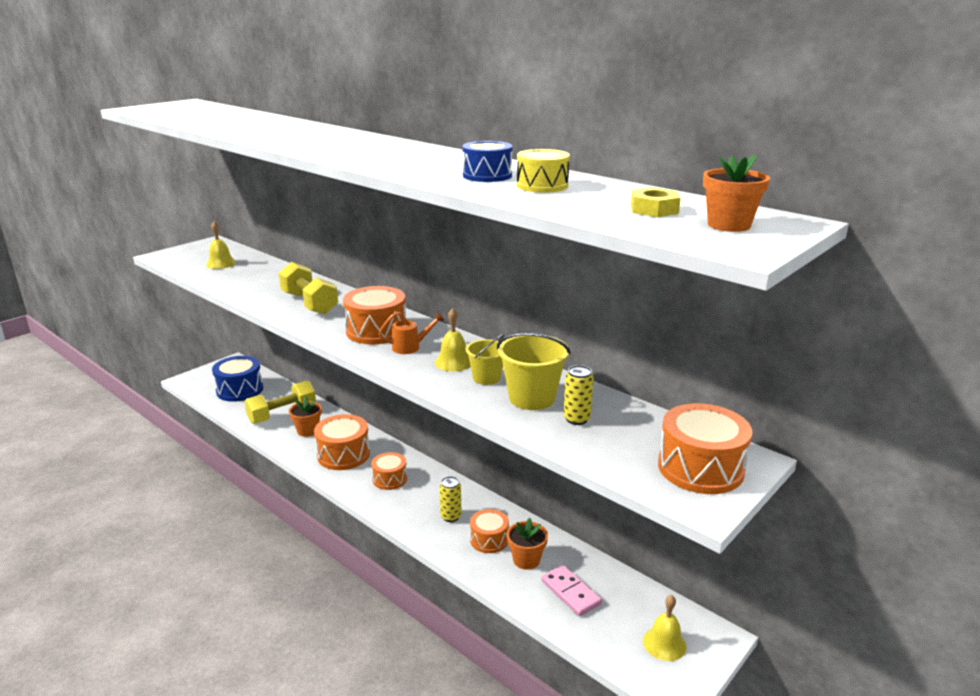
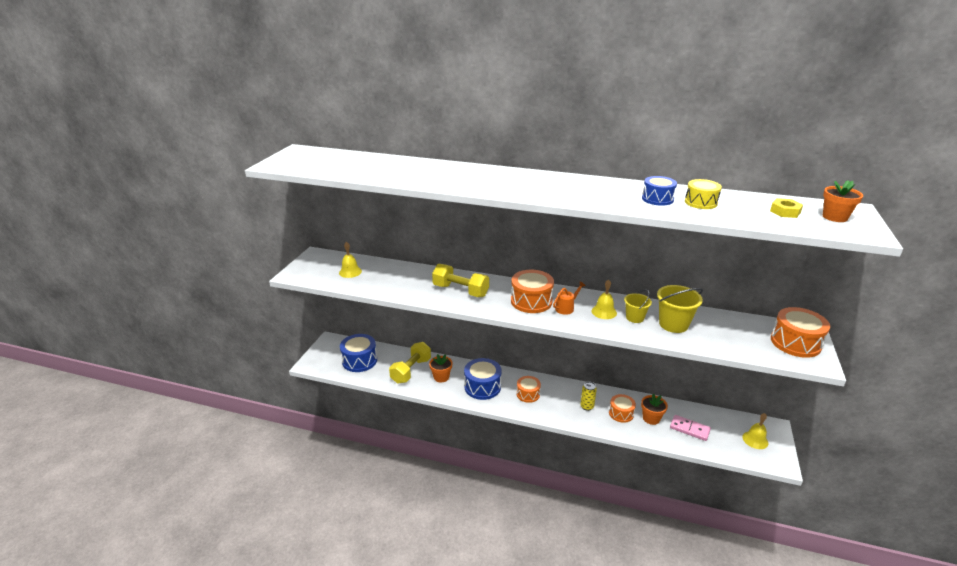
camera: 25 degrees left, 5 degrees up
orange drum [314,414,370,470] -> blue drum [464,358,502,400]
yellow can [564,365,593,425] -> none

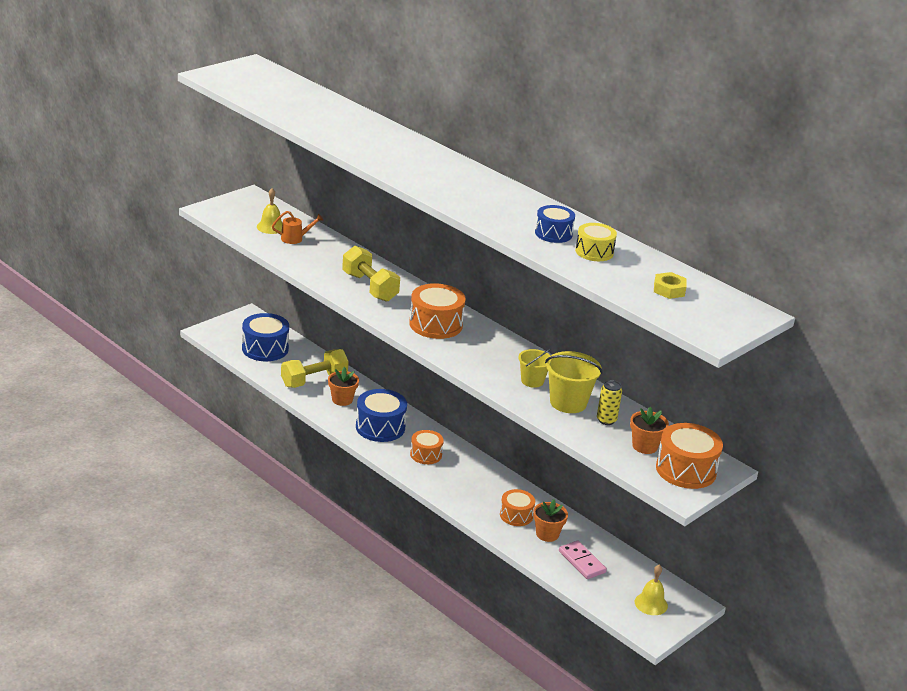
camera: 25 degrees right, 0 degrees up
orange watering can [553,282,586,315] -> orange watering can moved to [272,211,324,244]
yellow can [580,382,597,411] -> yellow can moved to [597,380,622,425]
yellow bell [592,279,617,319] -> none
orange flower pot [823,180,863,222] -> orange flower pot moved to [630,407,669,454]

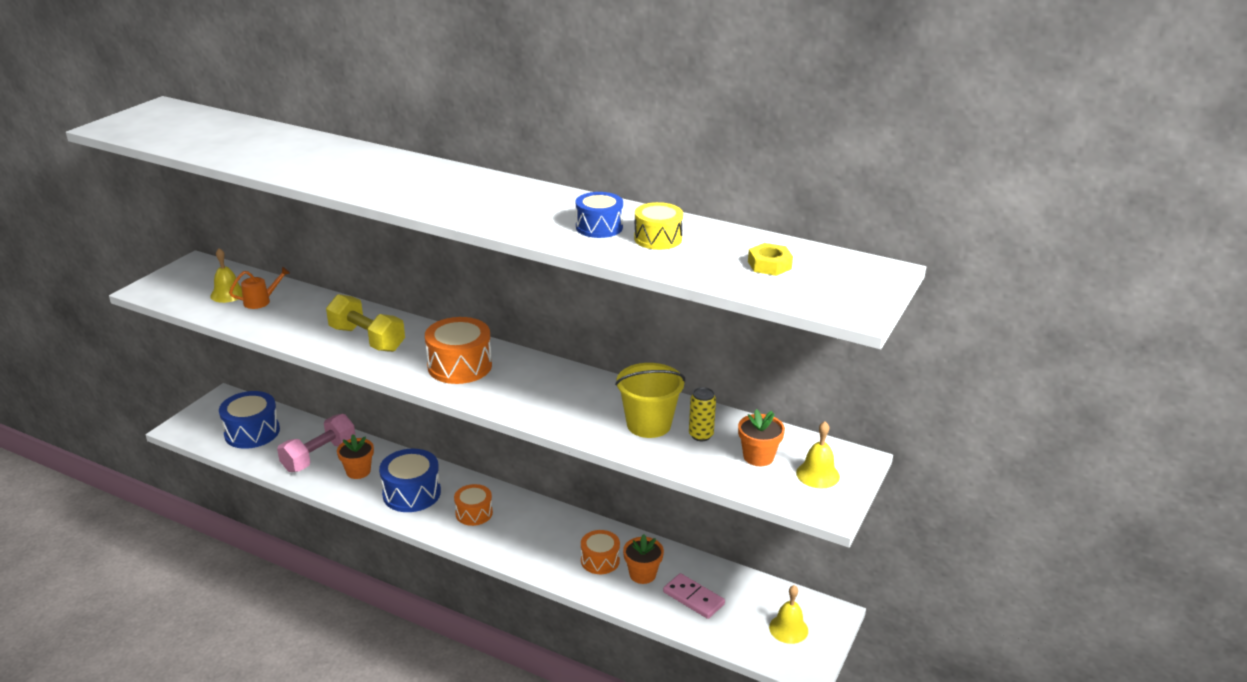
camera: 15 degrees left, 0 degrees up
yellow dumbbell [281,349,349,388] -> pink dumbbell [277,414,356,472]
yellow bucket [518,348,551,388] -> none
orange drum [656,423,723,489] -> yellow bell [796,421,840,488]

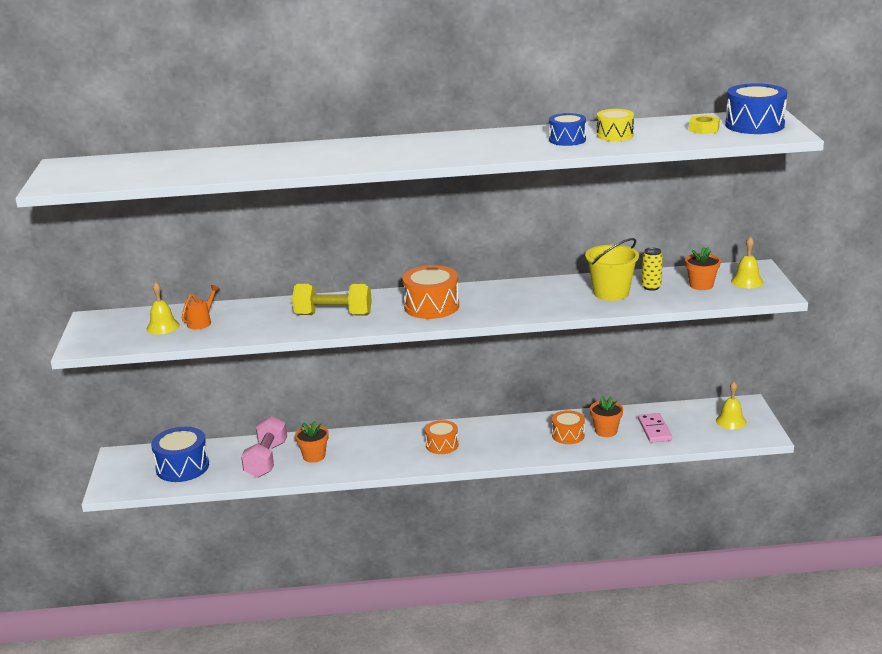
camera: 30 degrees left, 5 degrees down
blue drum [379,449,441,512] -> blue drum moved to [725,83,787,134]
pink domino [663,573,725,619] -> pink domino turned 75 degrees clockwise [638,413,672,443]

